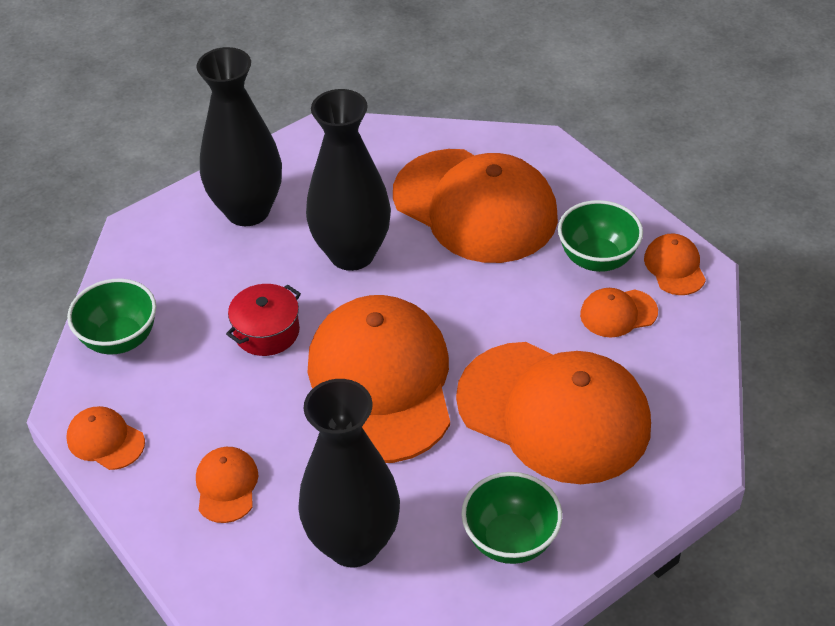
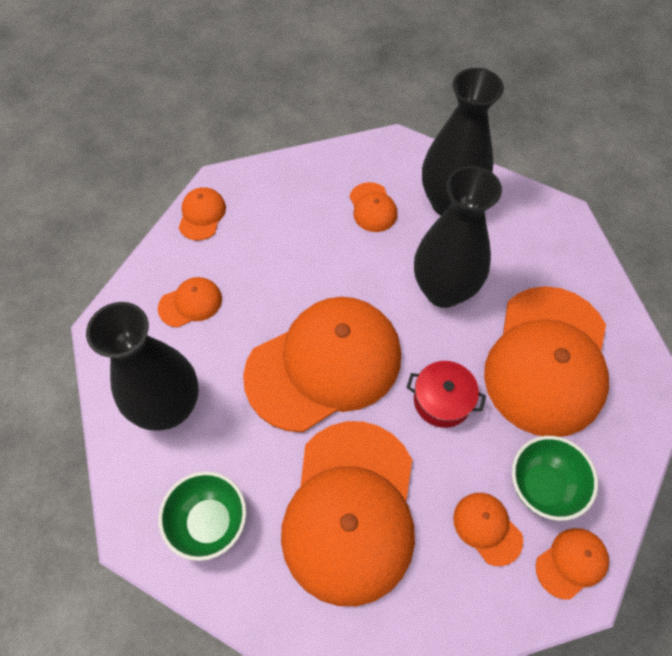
camera: 65 degrees right, 15 degrees up
green bowl [67,278,156,354] -> none
red pot [226,284,301,356] -> red pot moved to [407,361,486,428]
none -> orange cap [349,182,397,232]

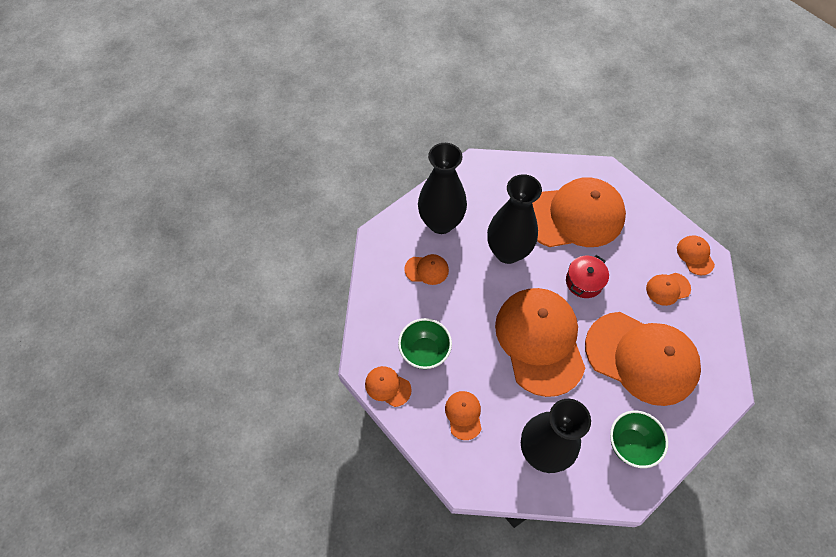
camera: 70 degrees left, 0 degrees up
orange cap [484,286,609,437] -> orange cap turned 45 degrees counterclockwise [532,177,626,247]
green bowl [512,436,598,521] -> green bowl moved to [398,318,452,369]

